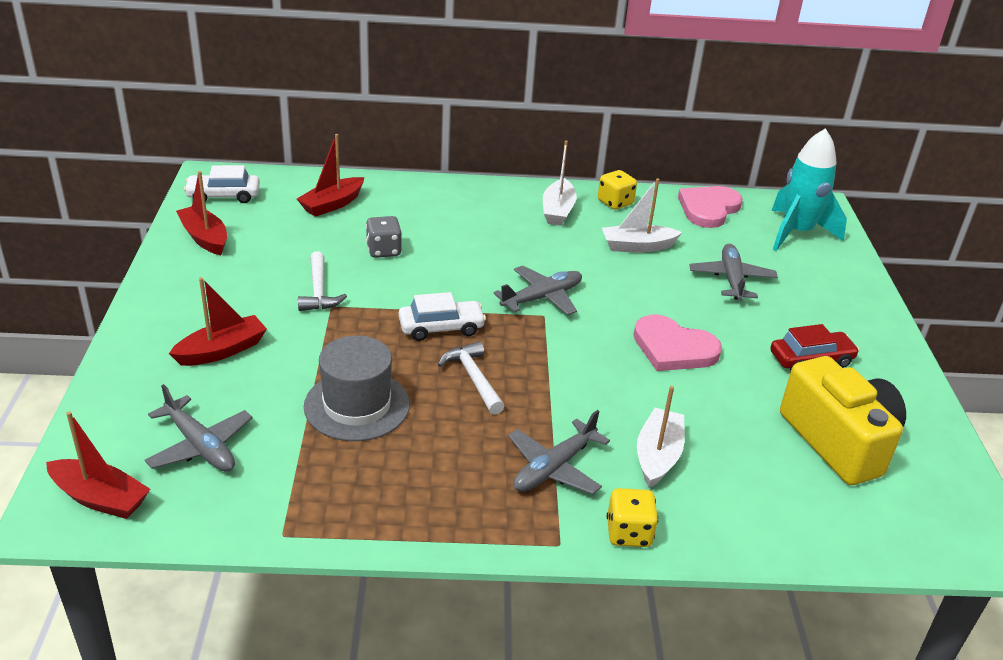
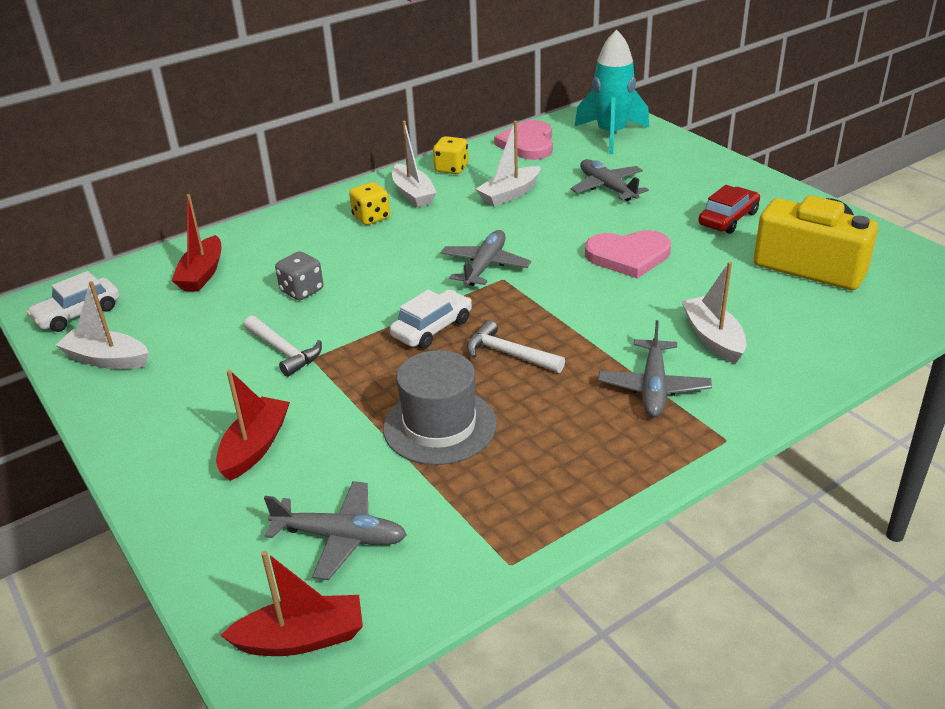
camera: 30 degrees left, 0 degrees up
red boat [176,171,227,255] -> white boat [56,281,149,369]
yellow dice [607,488,659,547] -> yellow dice moved to [349,182,390,225]

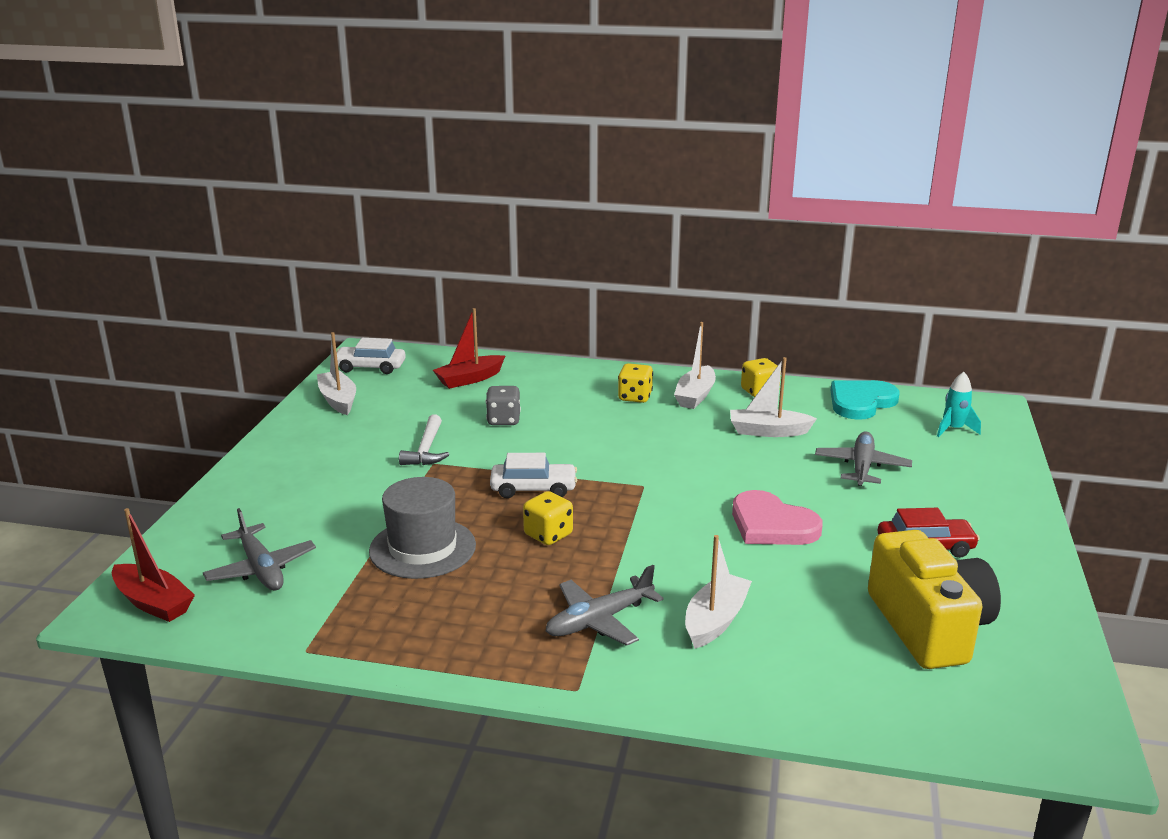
camera: 45 degrees right, 10 degrees down
red boat [216,370,290,481] -> none
grey plane [441,230,531,286] -> none
white hammer [467,320,565,373] -> yellow dice [523,491,573,545]
pink heart [494,120,553,160] -> turquoise heart [831,380,899,420]
turquoise rocket [574,29,649,154] -> turquoise rocket [937,372,981,437], size x0.51

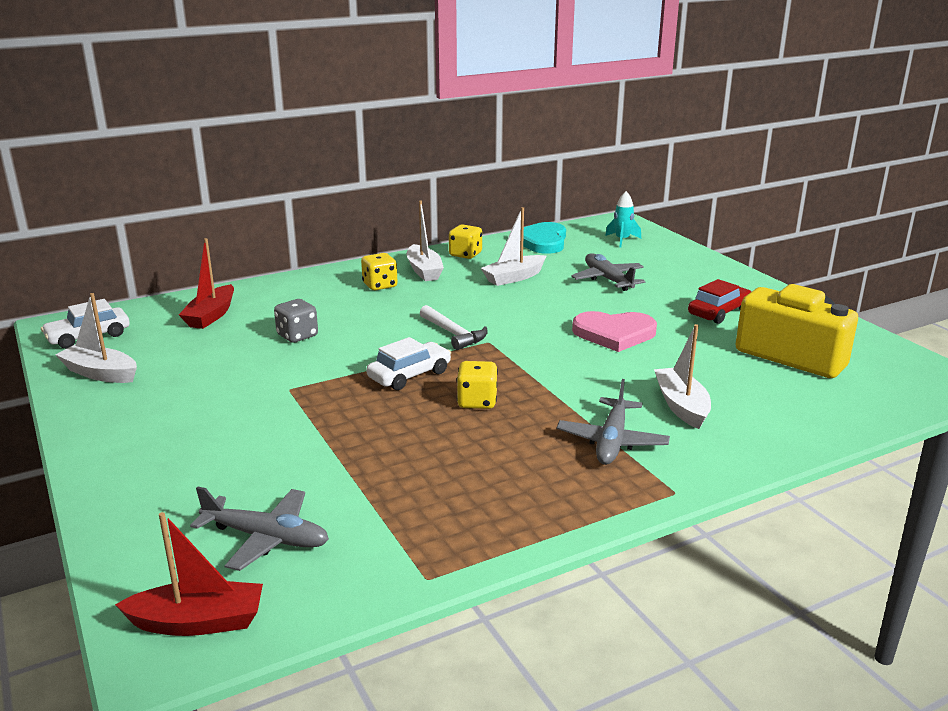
camera: 40 degrees left, 0 degrees up
grey hat [369,477,476,579] -> none
white hammer [399,414,449,465] -> white hammer moved to [420,305,488,350]

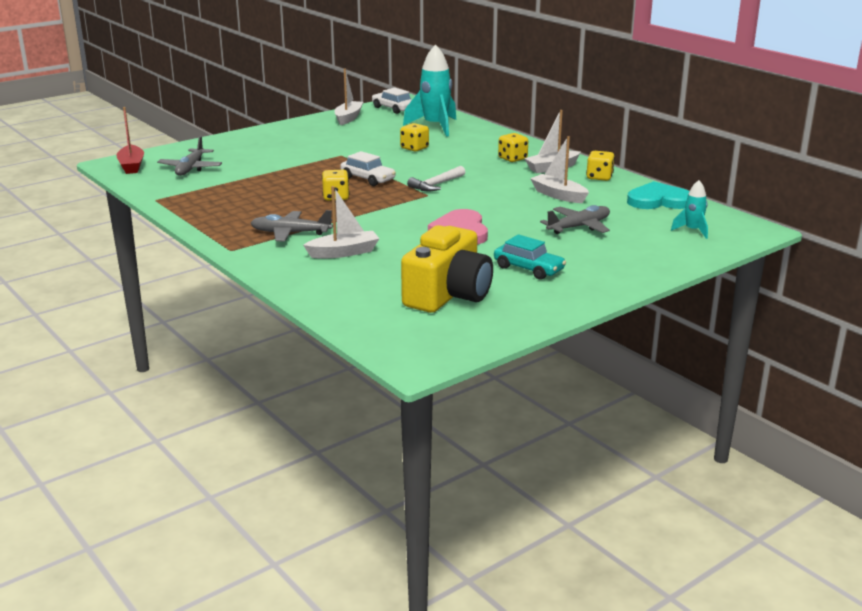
camera: 80 degrees right, 0 degrees up
red boat [179,238,234,329] -> turquoise rocket [403,44,456,137]
grey dice [274,299,318,343] -> yellow dice [400,123,429,152]
red car [688,279,752,324] -> turquoise car [494,234,566,280]

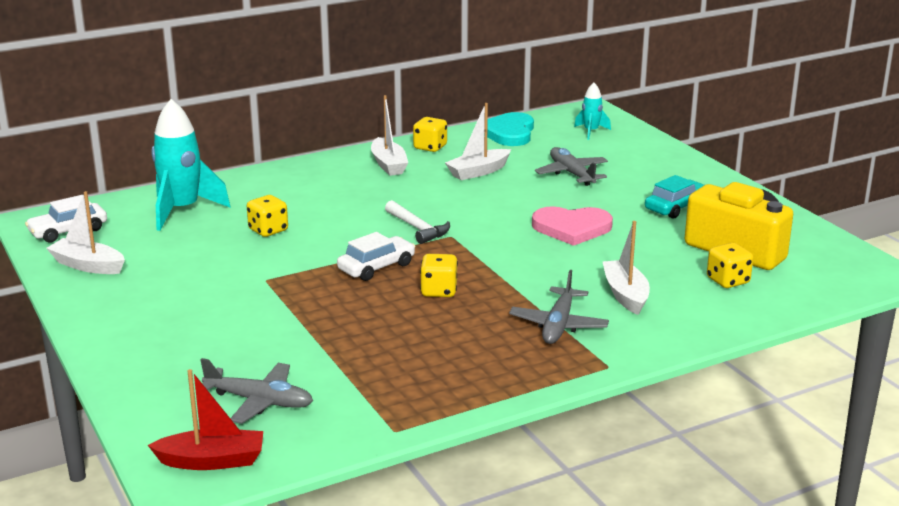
camera: 80 degrees left, 0 degrees up
yellow dice [498,133,528,162] -> yellow dice moved to [707,243,753,288]

